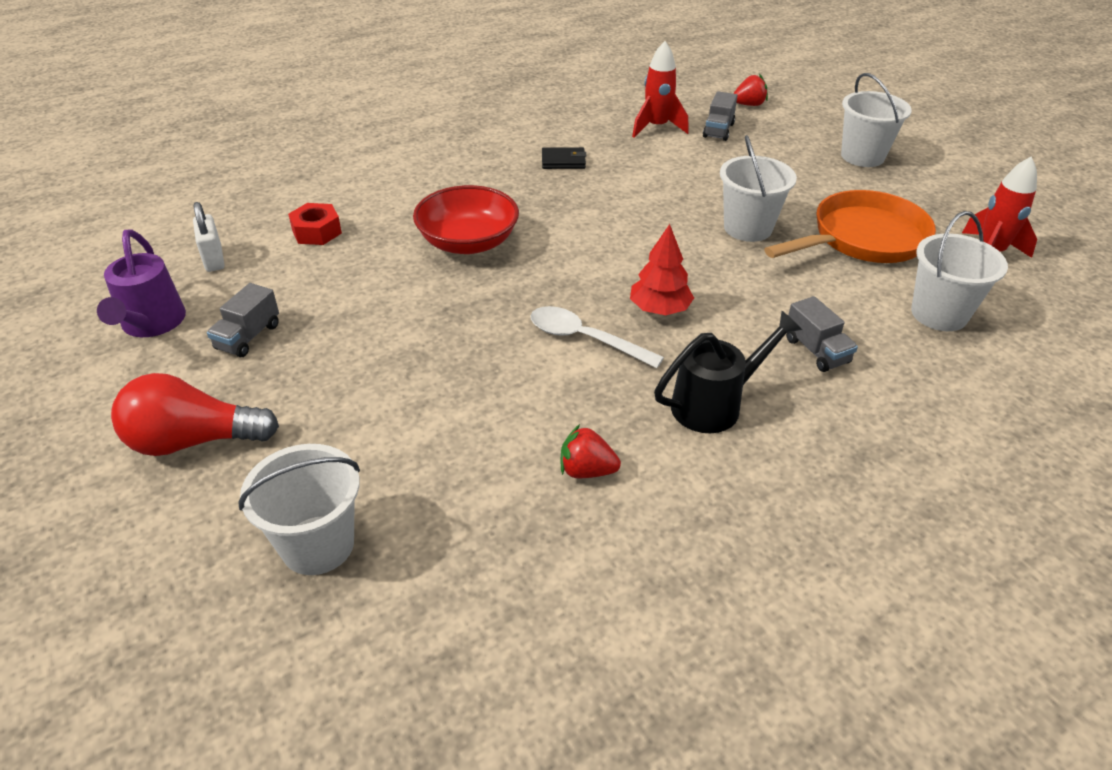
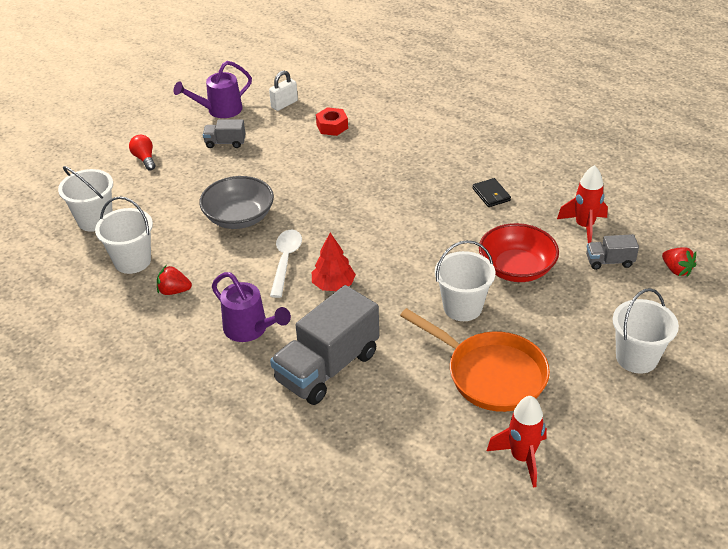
camera: 70 degrees right, 0 degrees up
red light bulb [111,373,279,456] -> red light bulb [129,135,155,170], size x0.57
red bowl [413,185,519,254] -> red bowl moved to [479,223,559,282]
red strawberry [560,424,621,478] -> red strawberry turned 75 degrees counterclockwise [157,265,192,295]
black watering can [654,311,802,433] -> purple watering can [212,272,291,342]
grey truck [786,296,858,372] -> grey truck [270,285,379,405], size x2.13
white bucket [911,211,1008,331] -> white bucket moved to [95,196,153,274]
none -> grey bowl [199,176,274,229]

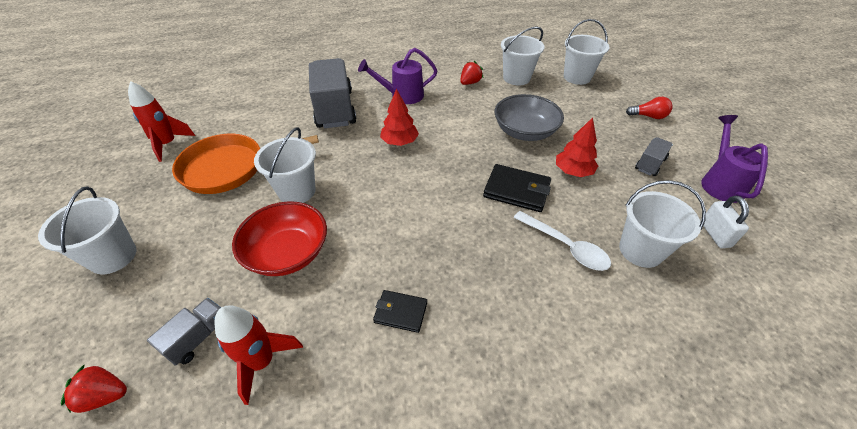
camera: 125 degrees right, 5 degrees up
white spoon [270,230,302,298] -> white spoon moved to [513,211,611,271]
red nut [316,107,348,136] -> white bucket [619,180,706,268]
none -> black wallet [483,164,551,212]
none -> red tree [556,117,598,177]

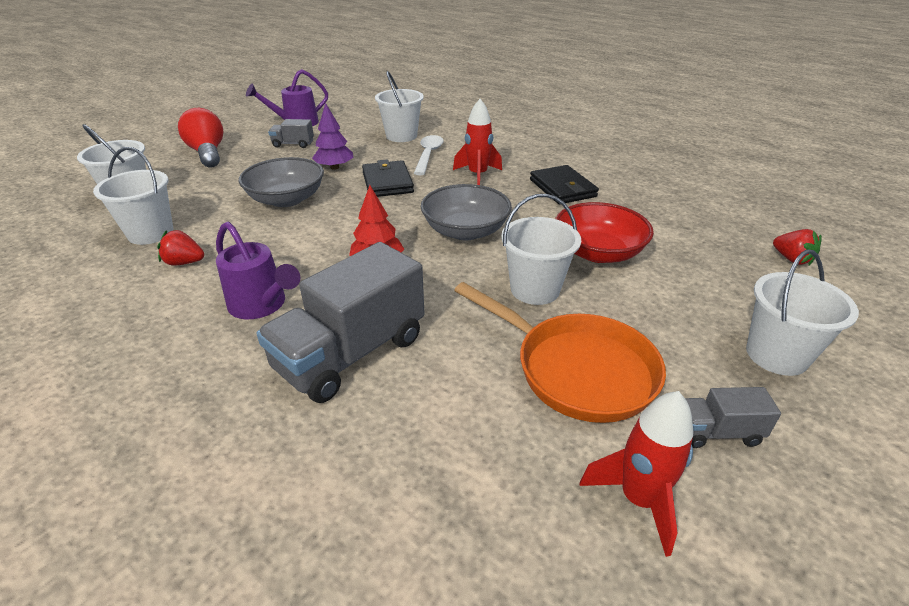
camera: 125 degrees left, 10 degrees down
grey truck [147,298,221,365] -> grey truck moved to [685,387,781,448]
red rocket [214,305,303,405] -> red rocket moved to [453,99,502,185]
black wallet [373,290,427,333] -> black wallet [530,165,599,204], size x1.61
red tree [556,117,598,177] -> purple tree [312,103,354,170]
red light bulb [626,97,673,119] -> red light bulb [178,108,223,168], size x1.75
white padlock [700,196,749,248] -> none
none -> grey bowl [421,184,512,240]

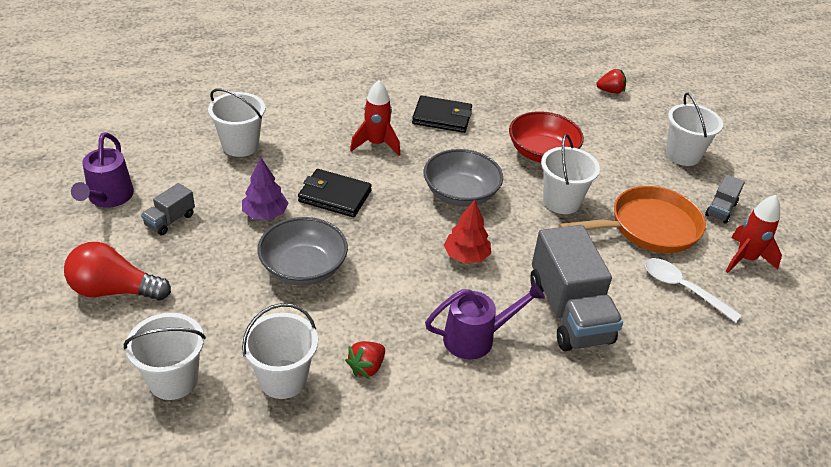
camera: 60 degrees left, 5 degrees up
white spoon [414,135,444,175] -> white spoon moved to [645,258,742,323]

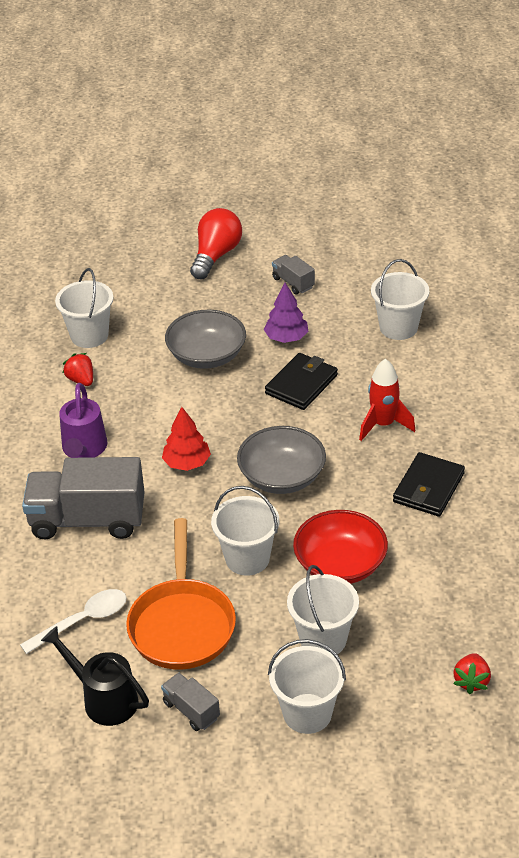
camera: 110 degrees right, 0 degrees up
purple watering can [71,132,134,208] -> none
white bucket [124,313,206,400] -> white bucket moved to [287,565,359,654]
red rocket [726,195,782,273] -> black watering can [41,626,149,726]

